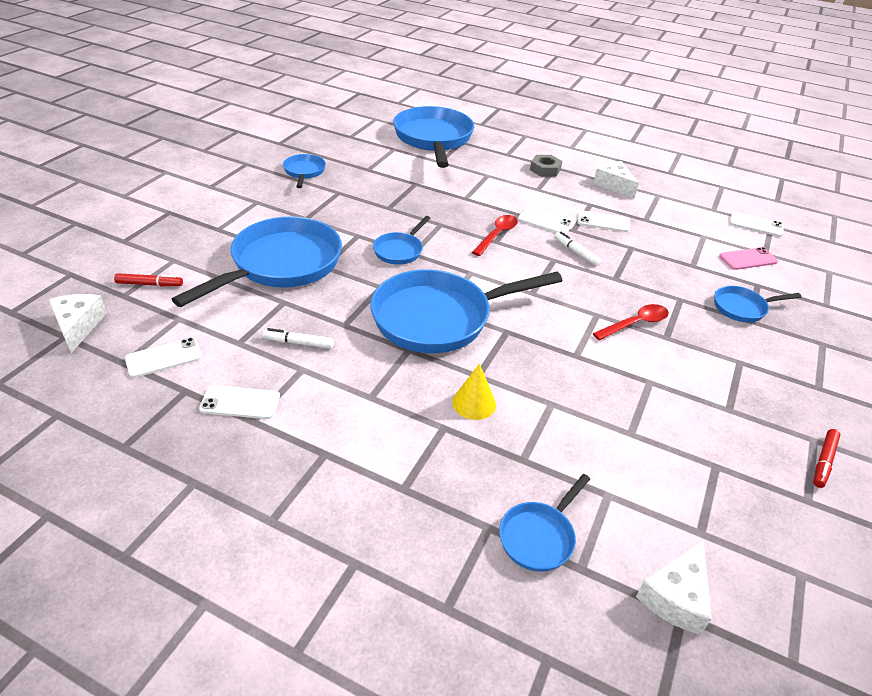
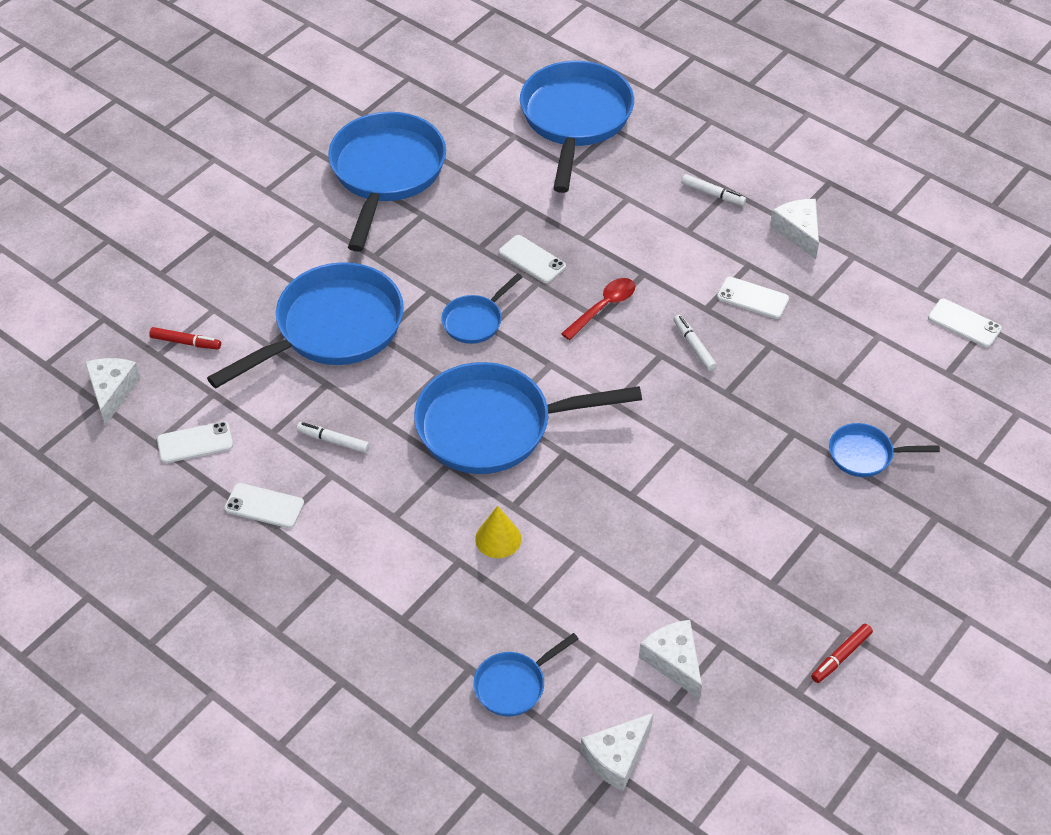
camera: 15 degrees right, 10 degrees up
blue pan [283,154,326,188] -> blue pan [328,112,446,252], size x2.11
white phone [518,208,573,234] -> white phone moved to [499,235,566,283]
grey nut [530,155,562,177] -> white marker [682,174,746,206]
red spoon [593,304,669,340] -> none
pink phone [719,247,778,270] -> none
none -> white cheese [639,620,702,700]

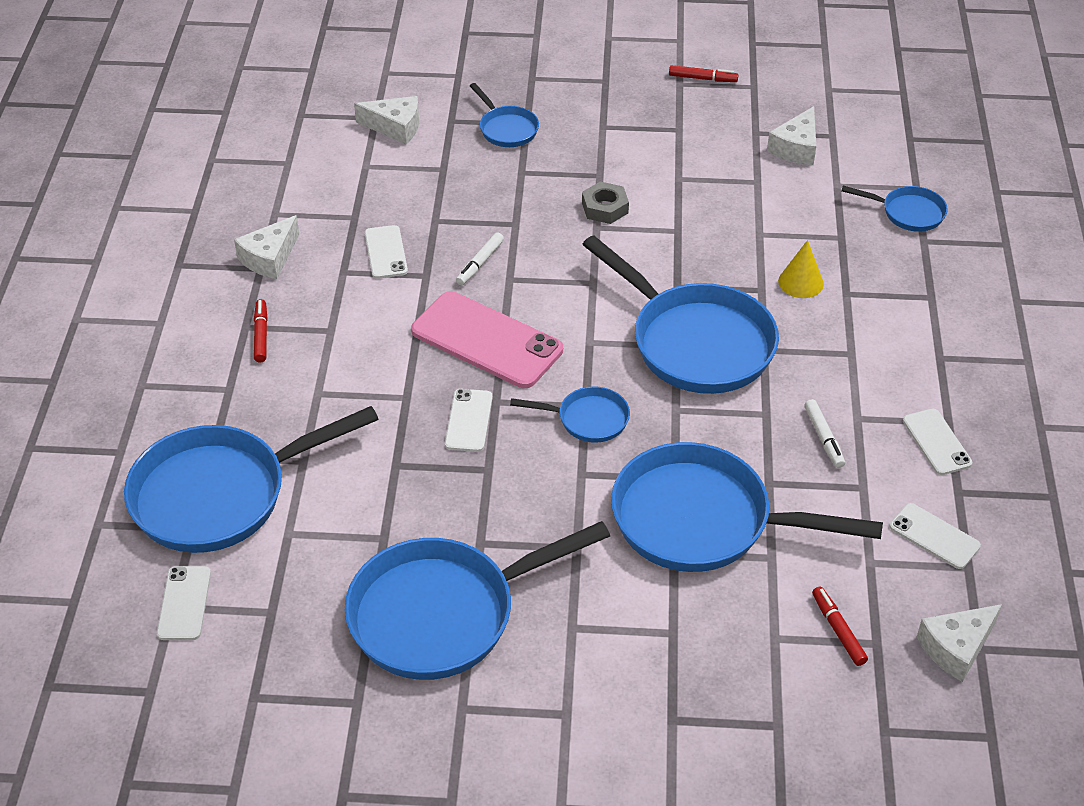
camera: 125 degrees left, 5 degrees down
red spoon [561,278,635,340] -> pink phone [411,291,563,388]
white cheese [581,713,654,791] -> white cheese moved to [354,96,419,145]
white marker [682,174,746,206] -> red marker [254,299,268,363]
white phone [928,299,1002,347] -> white phone moved to [157,566,211,640]
none -> grey nut [582,182,629,224]

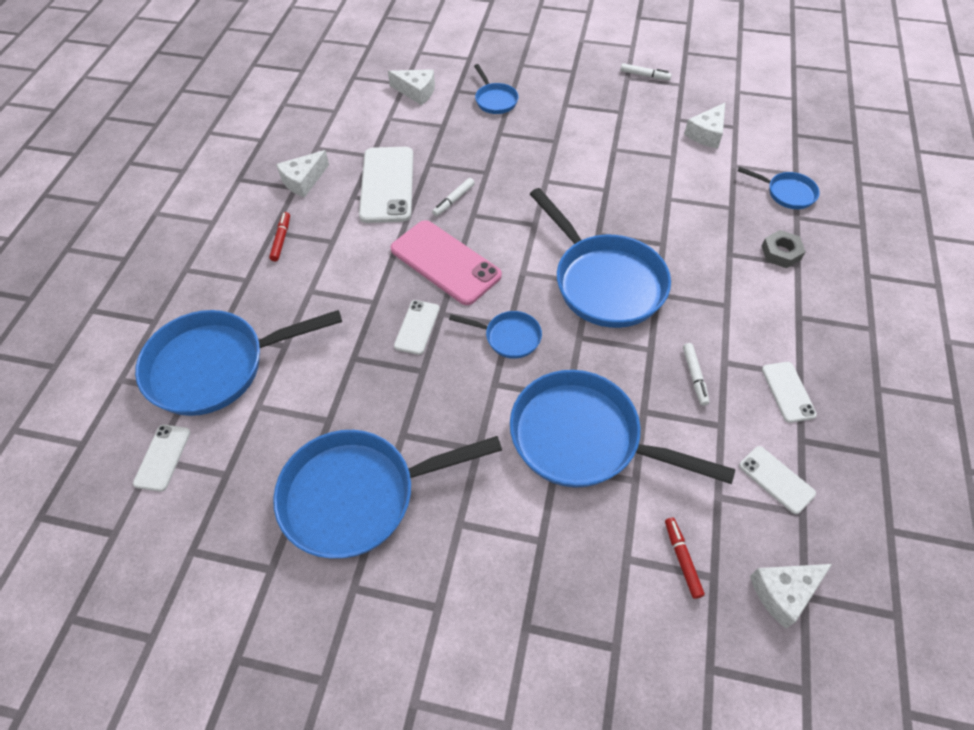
camera: 10 degrees right, 10 degrees up
white phone [365,225,408,279] -> white phone [359,147,413,223], size x1.91
grey nut [582,182,629,224] -> grey nut moved to [762,230,806,268]
red marker [669,65,738,82] -> white marker [620,63,672,80]
yellow cone [778,240,824,298] -> none

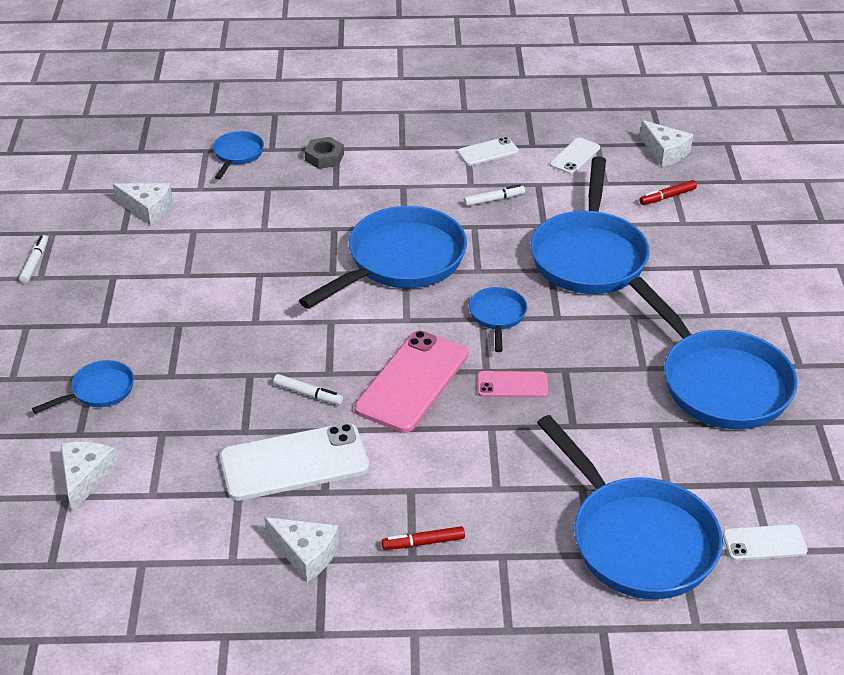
camera: 105 degrees left, 15 degrees down
white phone [394,300,440,355] -> pink phone [477,371,548,398]

